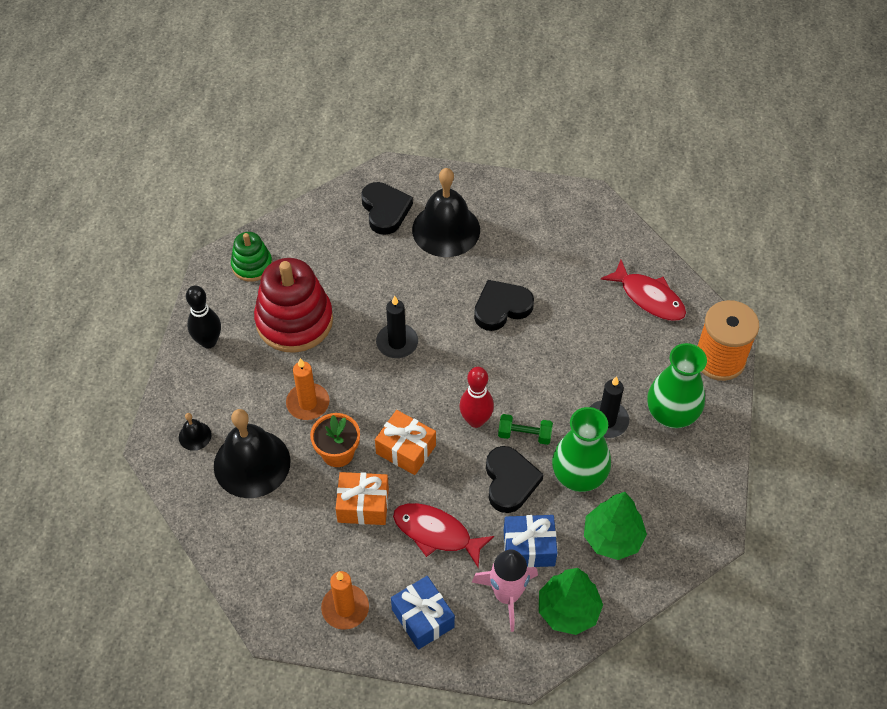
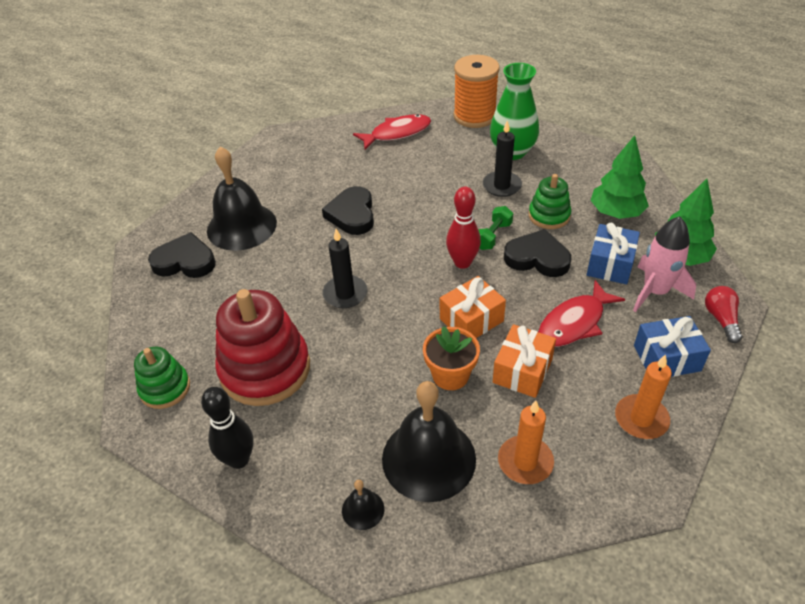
camera: 65 degrees left, 10 degrees down
orange candle [286,358,330,420] -> orange candle moved to [498,400,554,484]
green vase [552,407,611,492] -> green stacking toy [528,174,571,229]
none -> red light bulb [705,286,742,343]

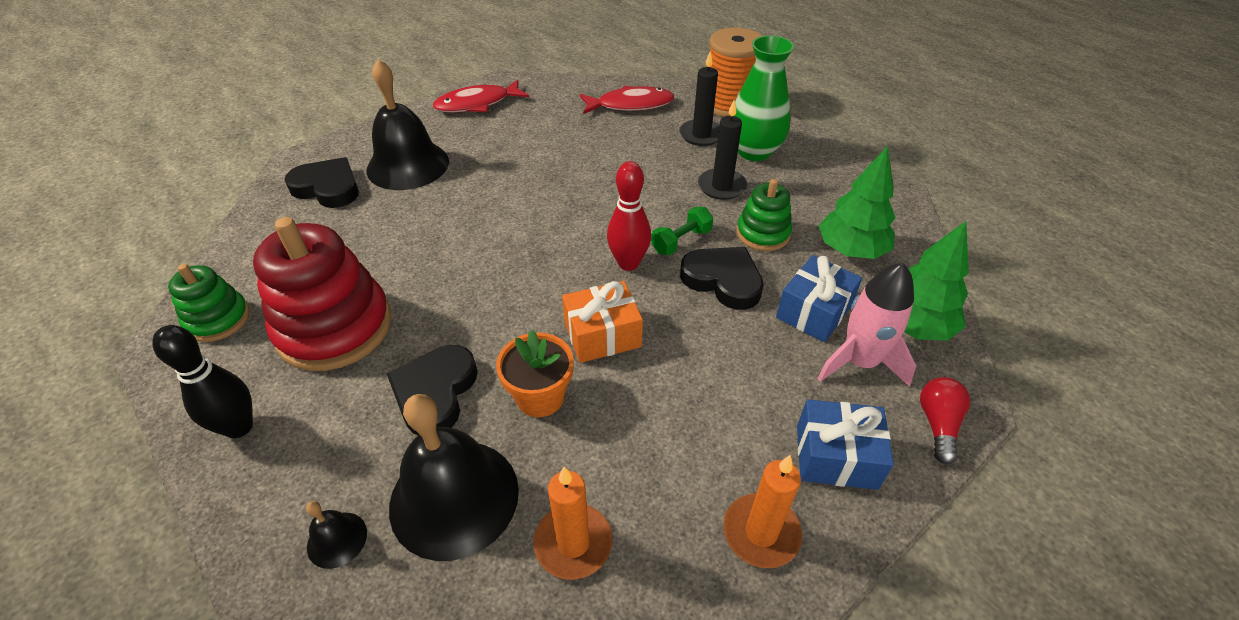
camera: 15 degrees right, 0 degrees up
black heart [322,186,374,235] -> black heart moved to [387,345,478,435]
black candle [322,229,367,308] -> black candle moved to [680,51,719,146]
orange gift [493,324,556,398] -> none
red fish [538,280,625,347] -> red fish moved to [433,80,529,113]

